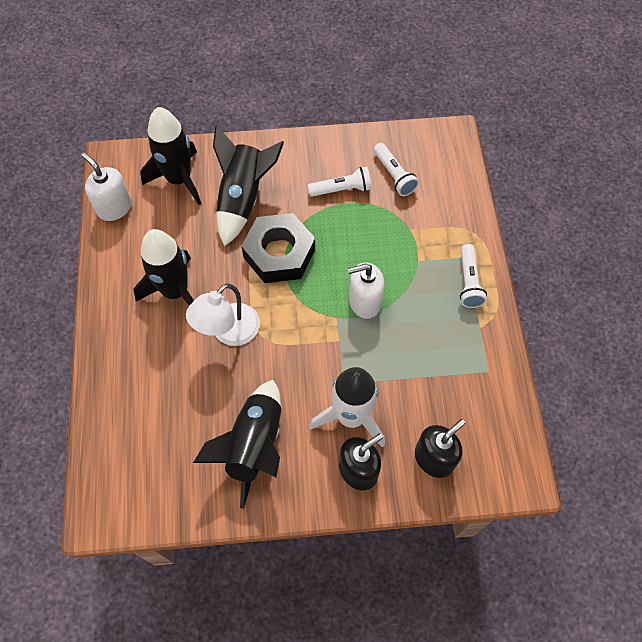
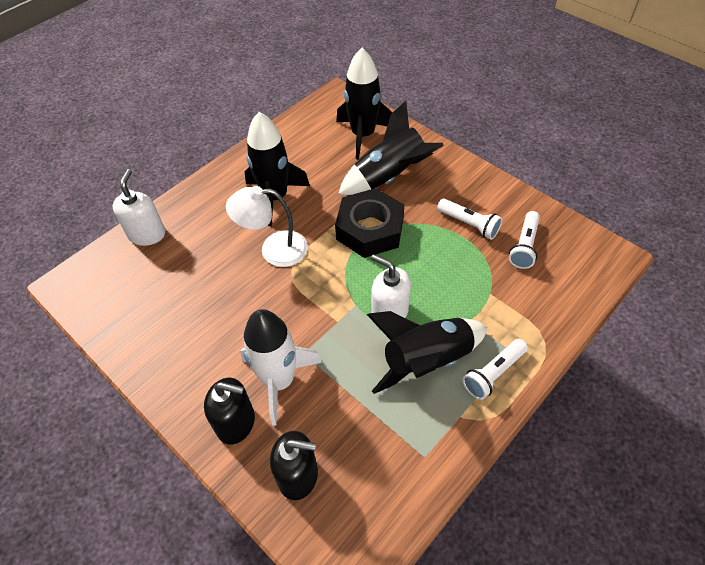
camera: 50 degrees right, 10 degrees down
white soap dispenser [82,153,132,221] -> white soap dispenser moved to [112,169,165,246]
black rocket [193,380,281,509] -> black rocket moved to [367,311,487,394]

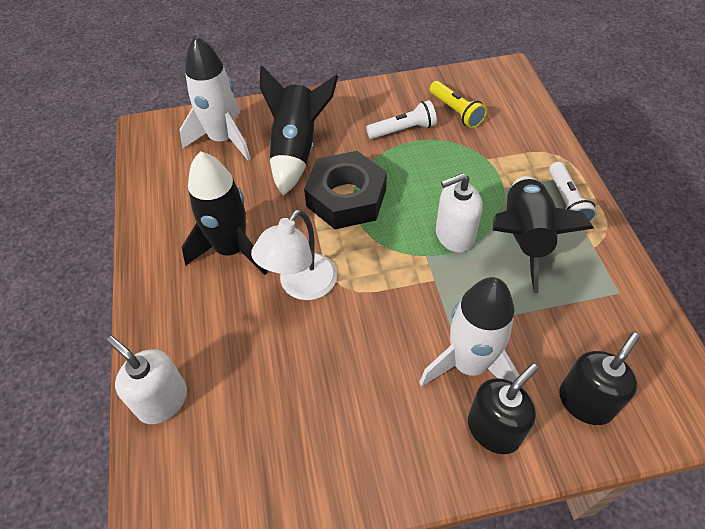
camera: 55 degrees left, 0 degrees up
black rocket [336,48,393,159] -> white rocket [179,35,251,161]
white flashlight [509,211,540,269] -> yellow flashlight [430,81,487,128]

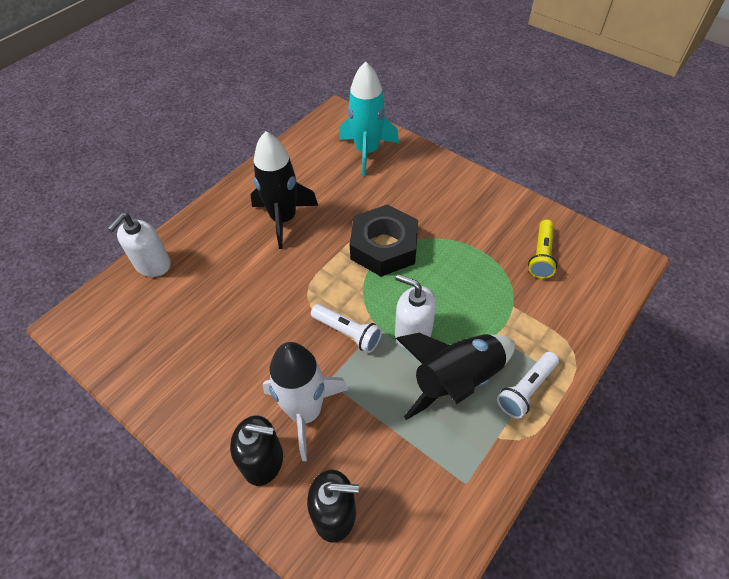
camera: 50 degrees right, 0 degrees up
white soap dispenser [107,336,187,424] -> white soap dispenser turned 150 degrees counterclockwise [107,213,171,277]
white rocket [179,35,251,161] -> turquoise rocket [339,61,399,176]
white lamp [251,209,337,300] -> none
black rocket [260,66,338,196] -> none
white flashlight [366,100,437,139] -> white flashlight moved to [311,304,382,353]

